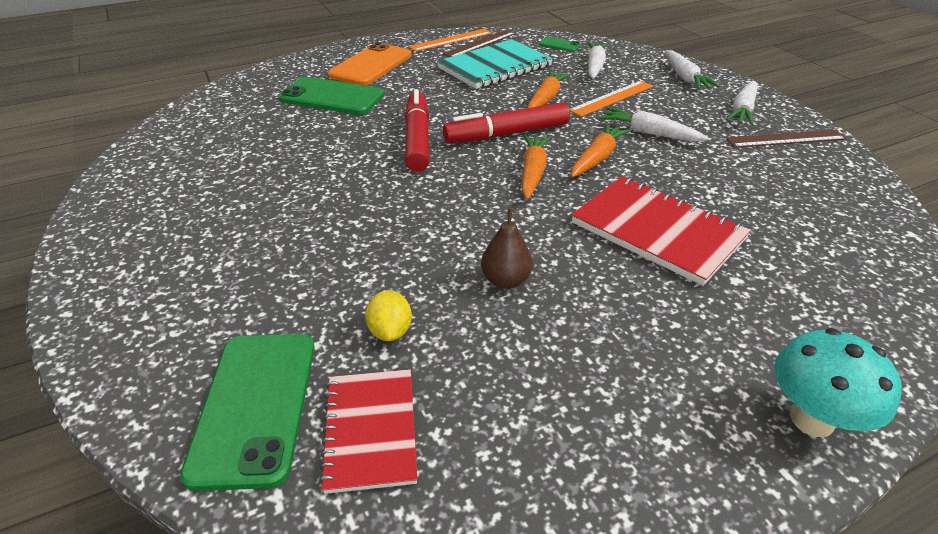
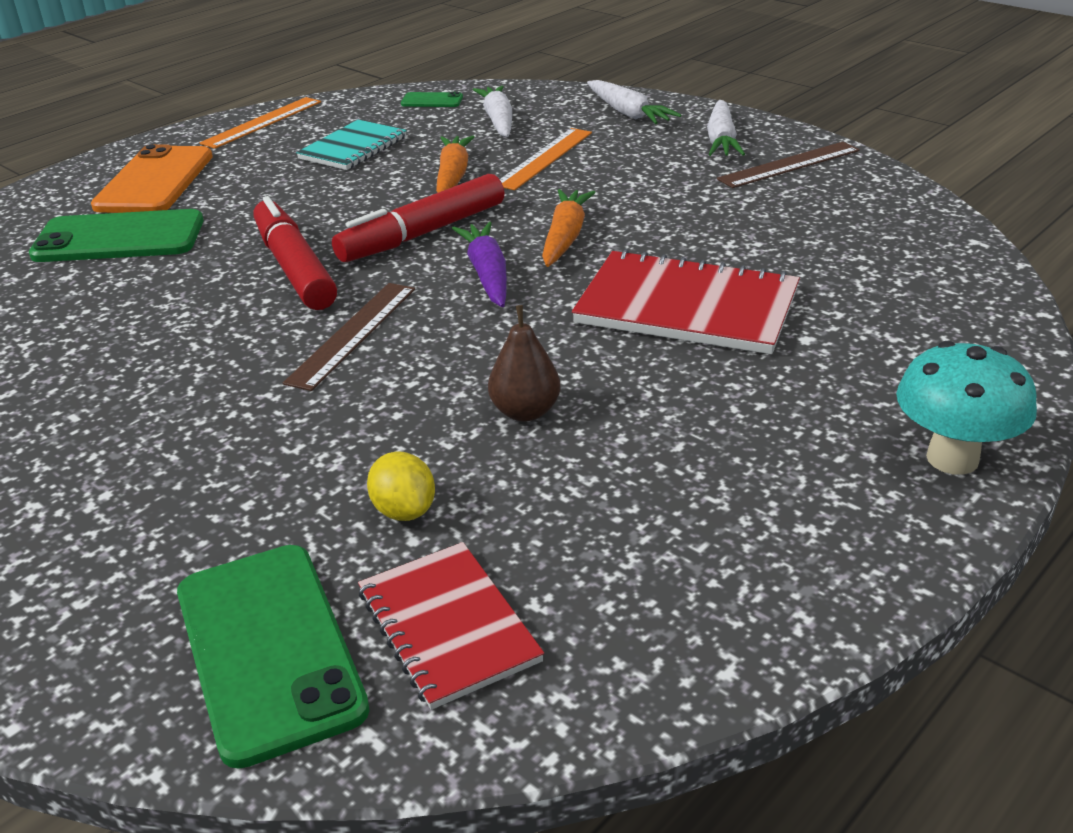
camera: 20 degrees left, 5 degrees down
turquoise notebook [437,39,553,89] -> turquoise notebook [296,120,407,170], size x0.64
brown ruler [443,30,516,57] -> brown ruler moved to [283,283,415,391]
orange carrot [522,134,551,200] -> purple carrot [452,222,507,307]
white carrot [599,107,710,142] -> none

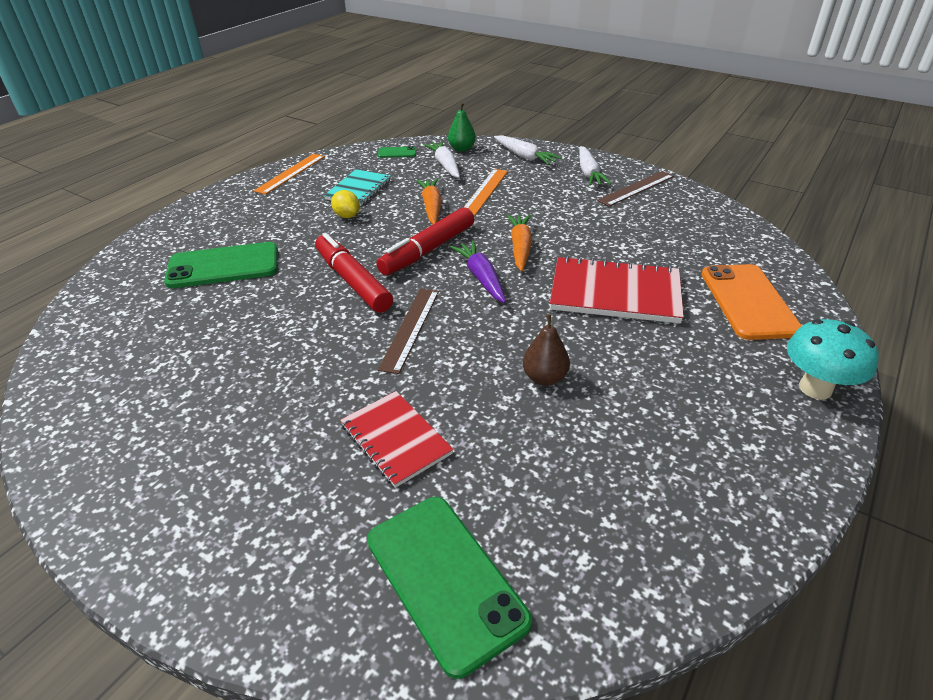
camera: 10 degrees left, 5 degrees up
orange phone [91,144,213,213] -> orange phone moved to [701,264,802,340]
red notebook [358,542,544,710] -> red notebook moved to [340,391,453,488]
yellow lemon [367,451,435,521] -> yellow lemon moved to [331,190,360,218]
none -> green pear [448,102,476,152]

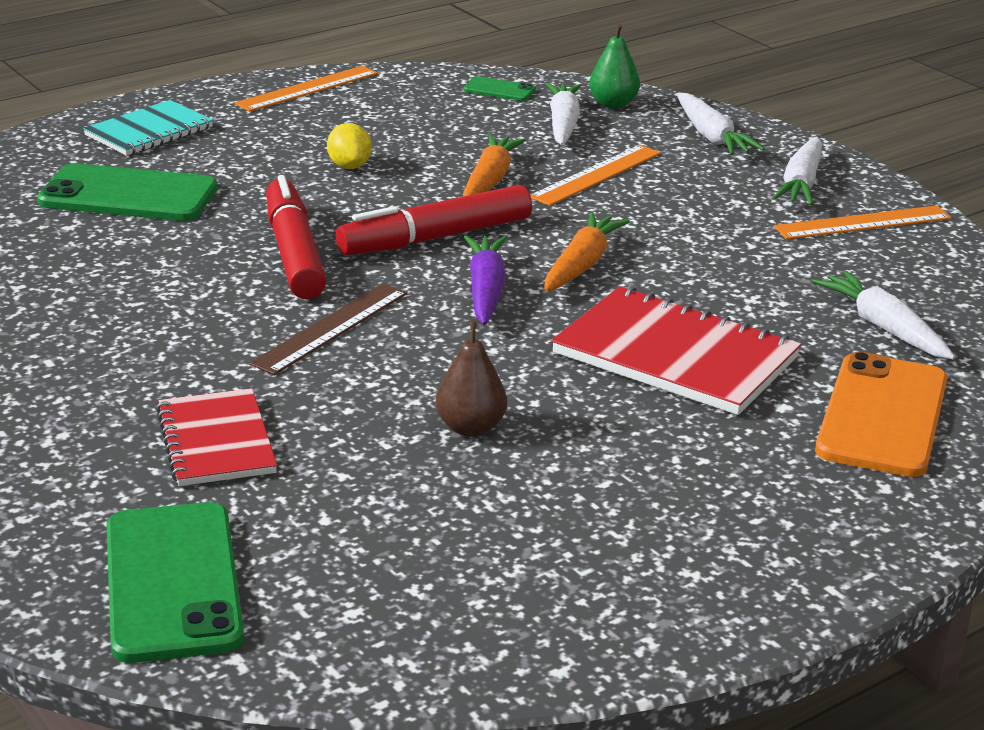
camera: 20 degrees right, 10 degrees down
turquoise notebook [324,169,391,206] -> turquoise notebook moved to [83,100,213,156]
brown ruler [597,171,674,207] -> orange ruler [774,205,951,239]
turquoise mushroom [787,319,879,400] -> none
none -> white carrot [812,270,955,359]

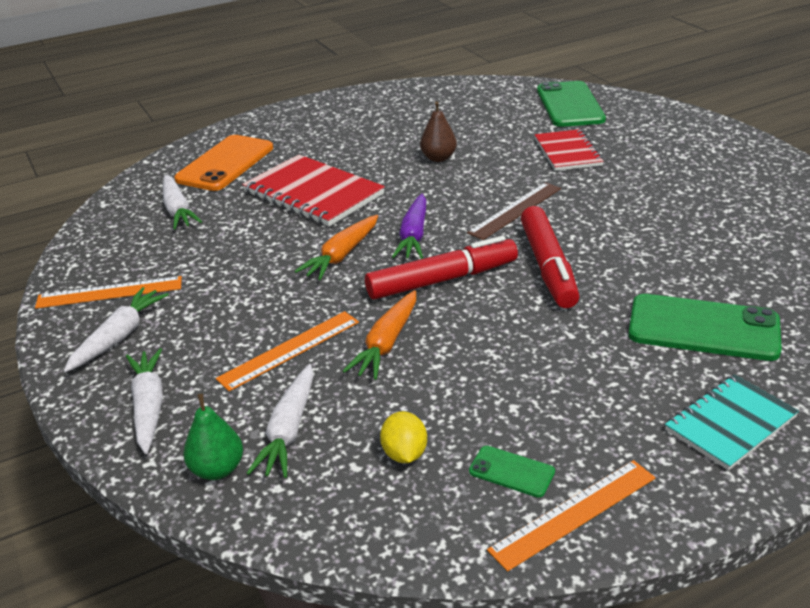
camera: 170 degrees left, 5 degrees up
yellow lemon [327,123,372,169] -> yellow lemon moved to [380,411,427,463]
green phone [463,76,536,101] -> green phone moved to [469,446,555,498]

